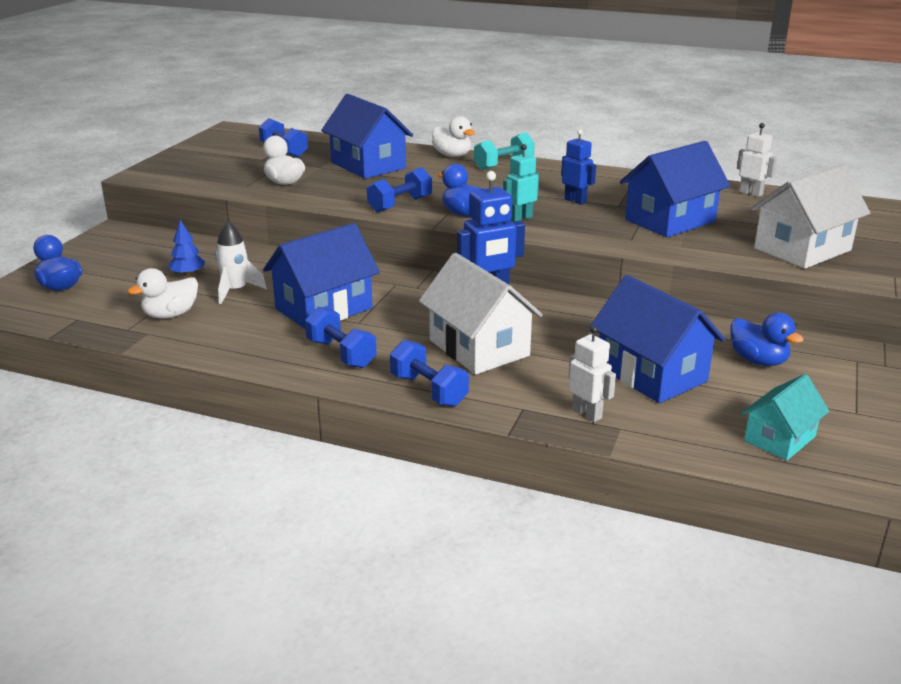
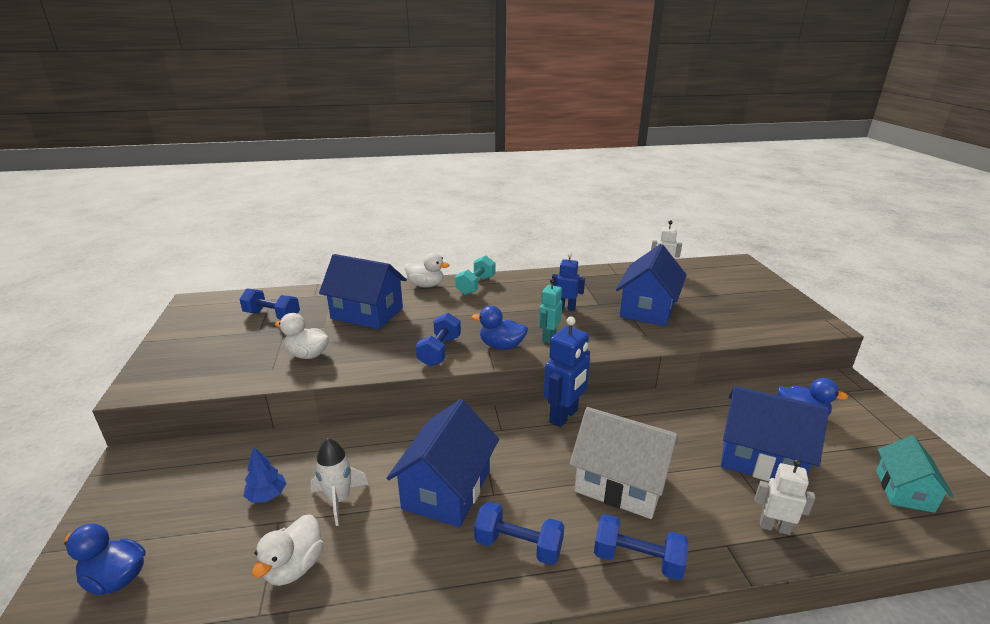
camera: 30 degrees left, 0 degrees up
white house [750,164,870,269] -> none

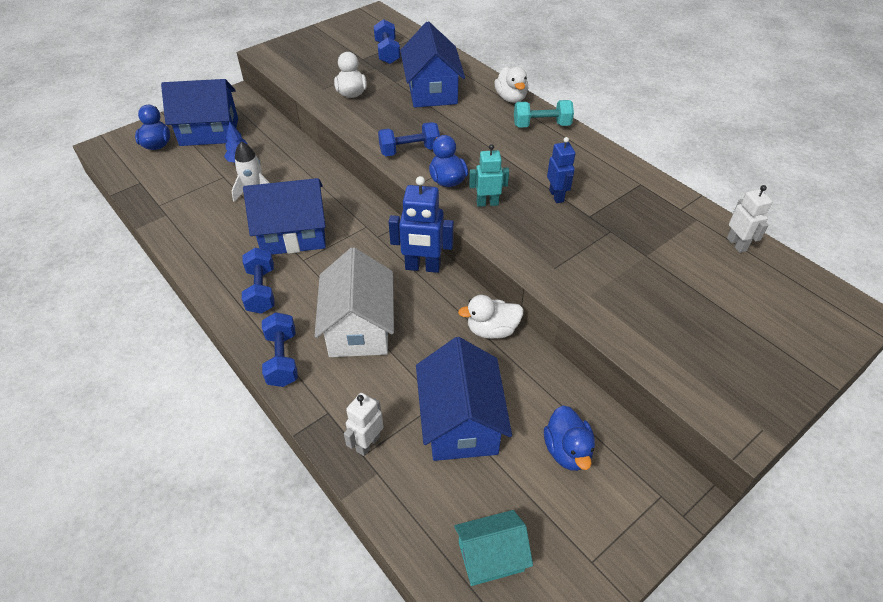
camera: 60 degrees right, 20 degrees up
white duck [252,514,323,586] -> white duck moved to [458,295,523,339]
blue house [616,244,687,326] -> blue house moved to [161,79,238,146]
white robot [755,459,815,535] -> white robot turned 135 degrees counterclockwise [344,393,383,456]

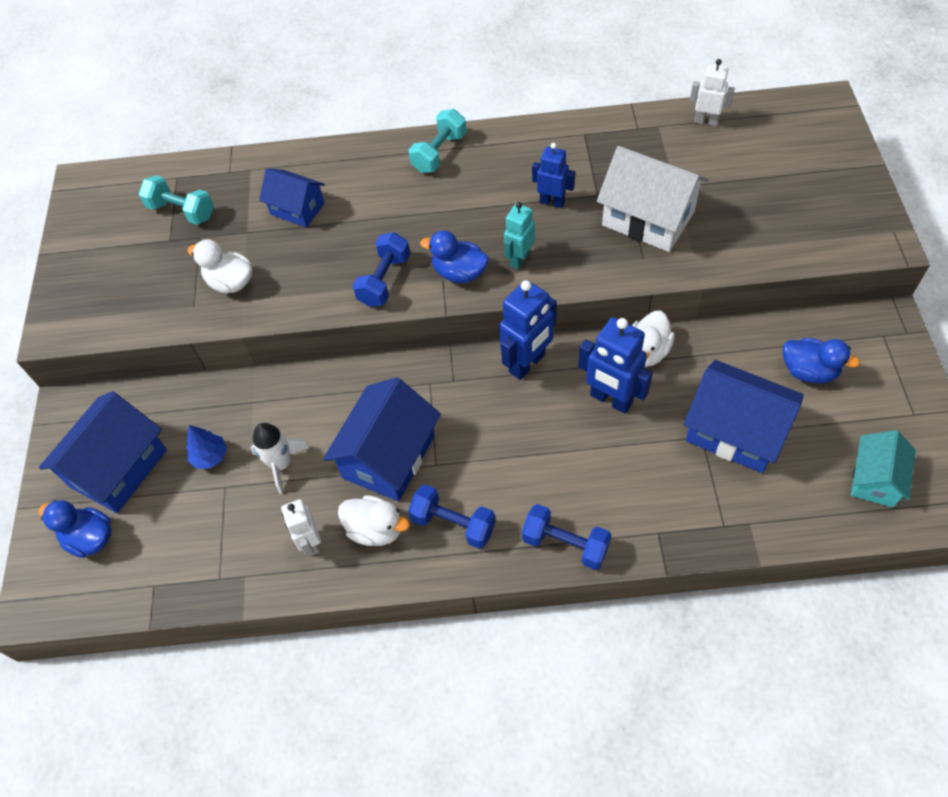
camera: 50 degrees left, 10 degrees up
white house [315,247,394,357] -> white house moved to [597,146,709,252]
white robot [344,393,383,456] -> white robot moved to [281,499,321,556]
blue dumbbell [374,19,400,64] -> turquoise dumbbell [139,175,214,225]
blue house [400,21,465,108] -> blue house [259,168,325,227], size x0.61
white duck [494,66,528,103] -> white duck moved to [338,495,410,546]
none -> blue robot [578,317,653,414]

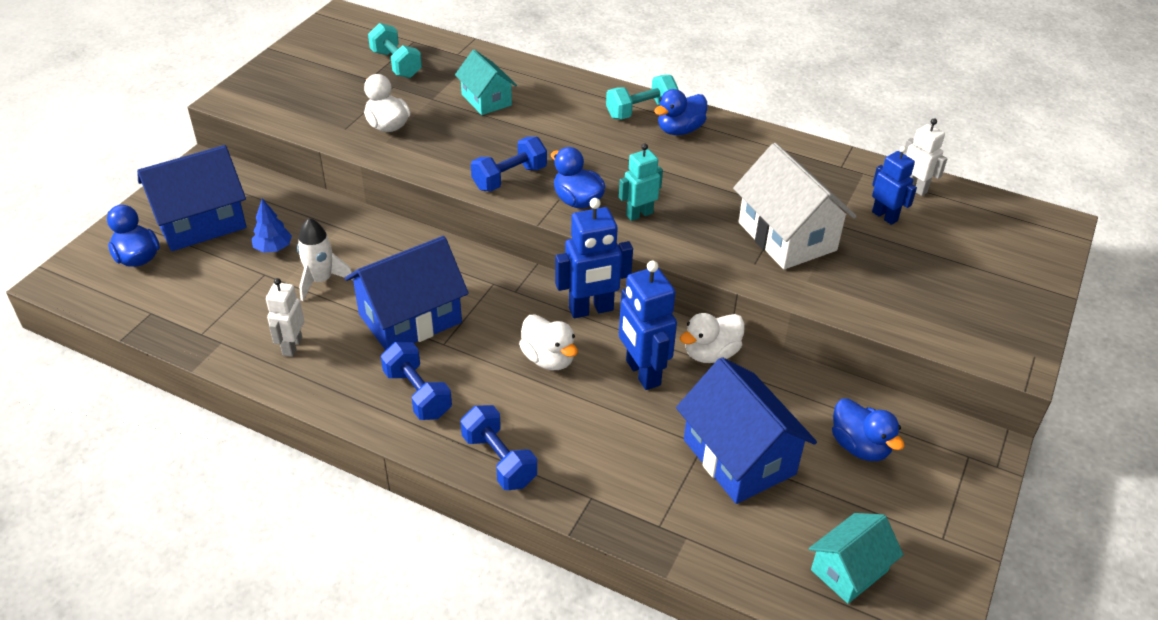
camera: 25 degrees right, 15 degrees down
blue house [259,168,325,227] -> turquoise house [455,50,517,115]
white duck [338,495,410,546] -> white duck moved to [519,314,578,370]
blue robot [532,143,575,208] -> blue robot moved to [872,146,917,225]
none -> blue duck [654,89,707,135]

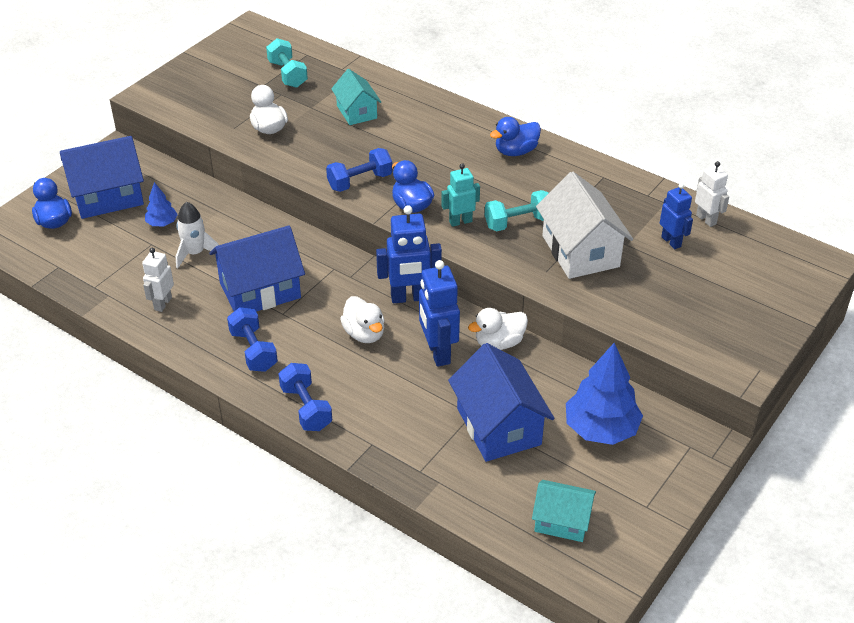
camera: 10 degrees right, 0 degrees up
turquoise dumbbell [606,75,678,119] -> turquoise dumbbell moved to [485,190,549,231]
turquoise house [809,513,903,604] -> turquoise house turned 45 degrees clockwise [532,480,596,542]
blue duck [832,398,905,461] -> blue tree [566,343,643,445]

